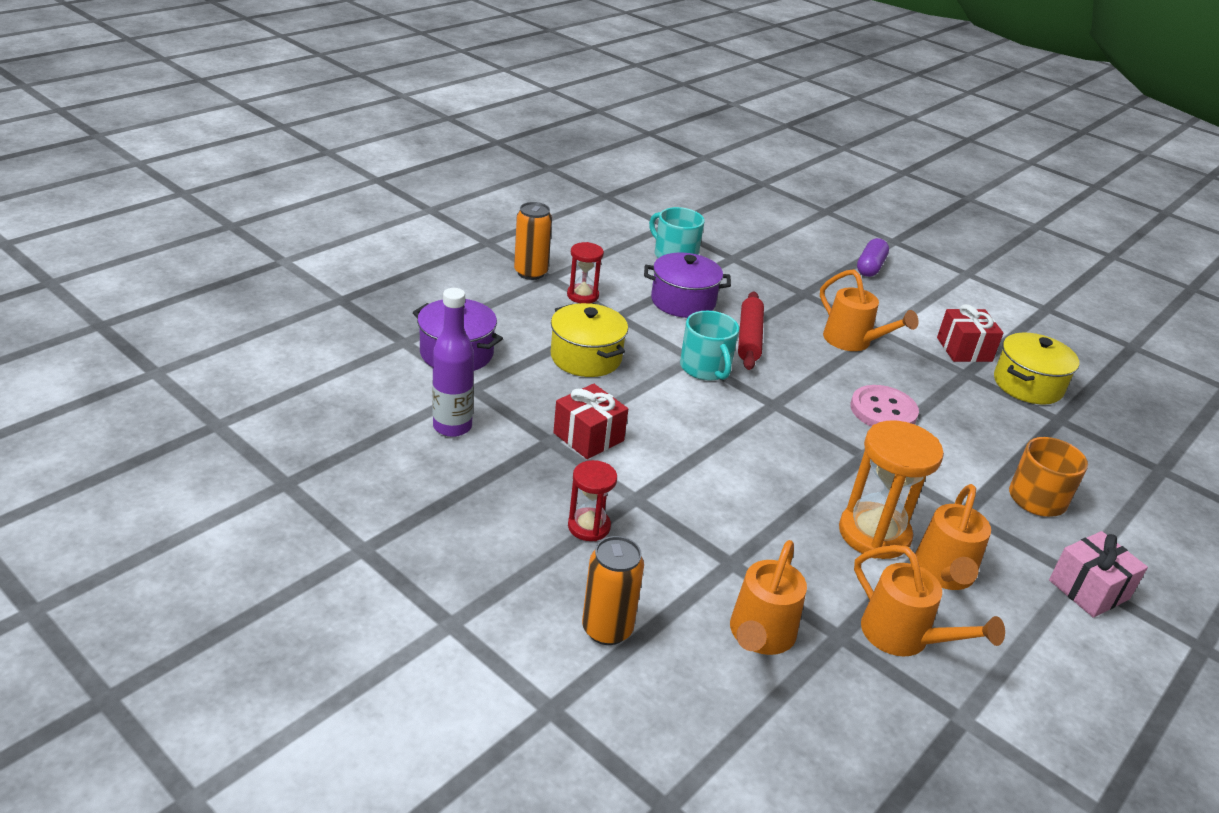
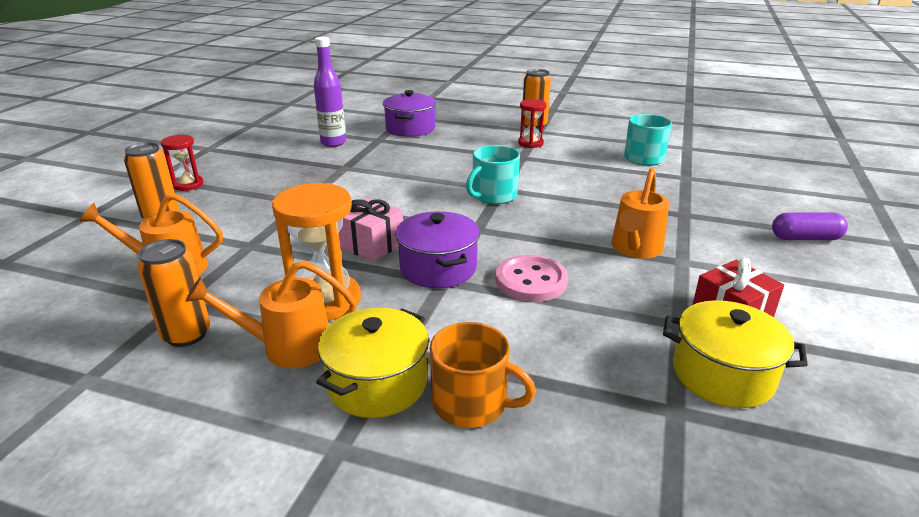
camera: 70 degrees right, 5 degrees down
yellow pot [551,303,628,377] -> yellow pot moved to [316,308,429,418]
red gift [553,384,628,459] -> none
red hourglass [568,460,617,541] -> red hourglass moved to [161,134,203,191]
purple pot [644,252,731,318] -> purple pot moved to [396,211,480,288]
red rolling pin [738,292,764,370] -> none
orange watering can [854,545,1005,656] -> orange can [137,239,210,347]
pink gift [1049,531,1148,618] -> pink gift moved to [339,198,403,262]

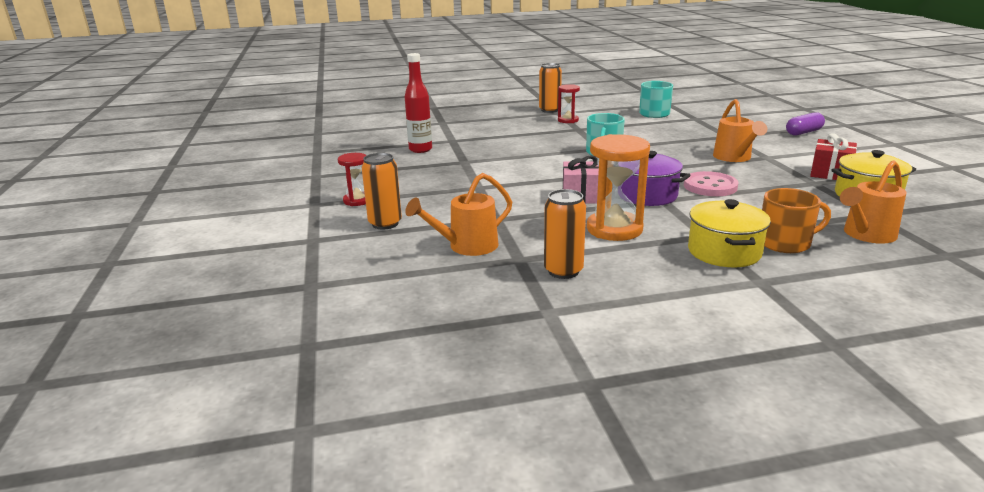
camera: 30 degrees left, 5 degrees down
orange watering can [185,261,357,368] -> orange watering can moved to [840,160,907,244]
purple bottle [314,37,346,147] -> red bottle [405,53,432,153]
purple pot [383,90,436,137] -> none

